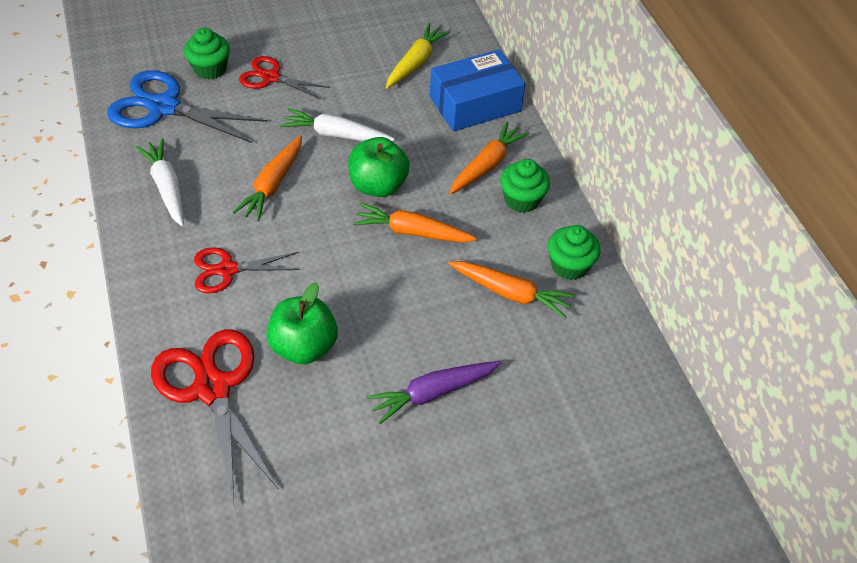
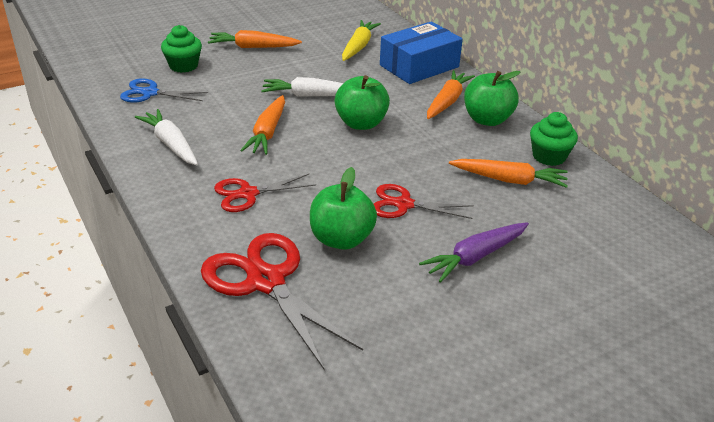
camera: 10 degrees left, 15 degrees down
blue scissors [107,70,267,143] -> blue scissors [120,78,208,103], size x0.60
red scissors [239,56,330,99] -> red scissors moved to [374,184,474,219]
orange carrot [353,203,478,243] -> orange carrot moved to [208,30,302,48]
green cupcake [500,159,550,213] -> green apple [464,71,520,126]

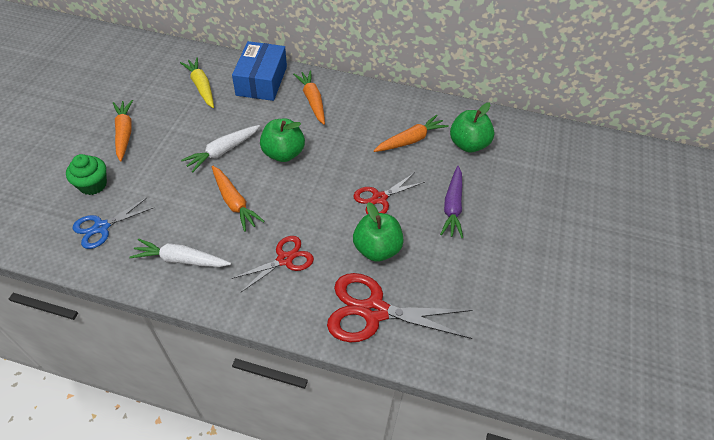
camera: 45 degrees left, 15 degrees up
orange carrot [208,30,302,48] -> orange carrot turned 120 degrees clockwise [113,100,133,161]
red scissors [214,174,316,212] -> red scissors turned 150 degrees counterclockwise [231,236,314,293]
green apple [464,71,520,126] -> green apple moved to [450,103,495,152]
green cupcake [530,112,578,166] -> none

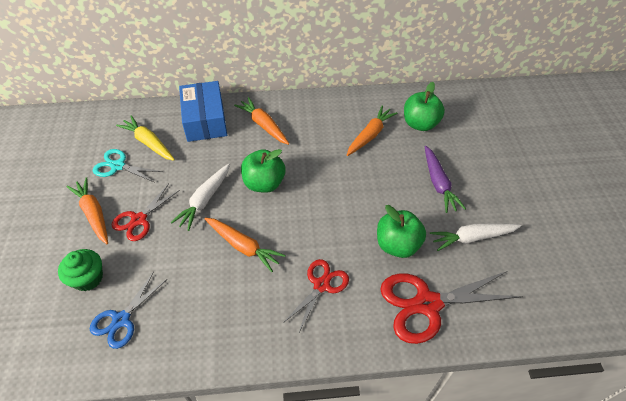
camera: 20 degrees left, 0 degrees up
white carrot [129,238,231,267] -> white carrot moved to [430,223,521,251]
red scissors [353,173,425,214] -> red scissors moved to [111,184,180,241]
none -> turquoise scissors [93,149,163,182]

